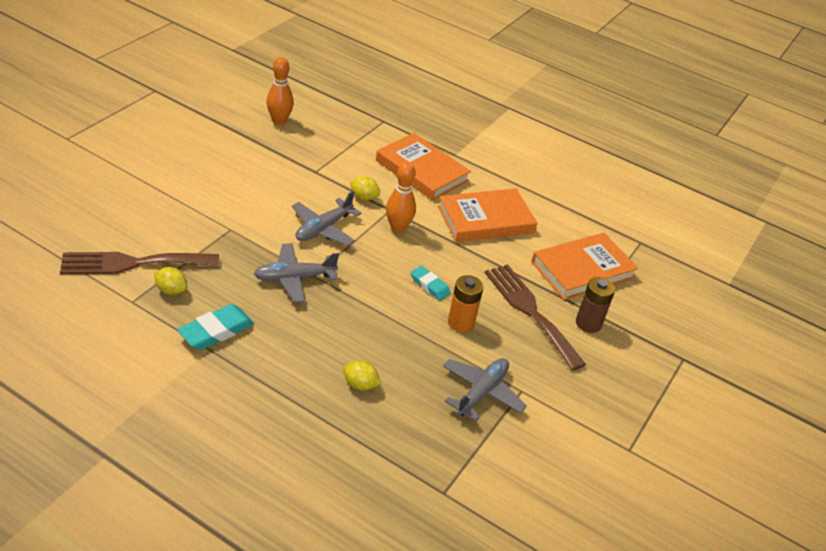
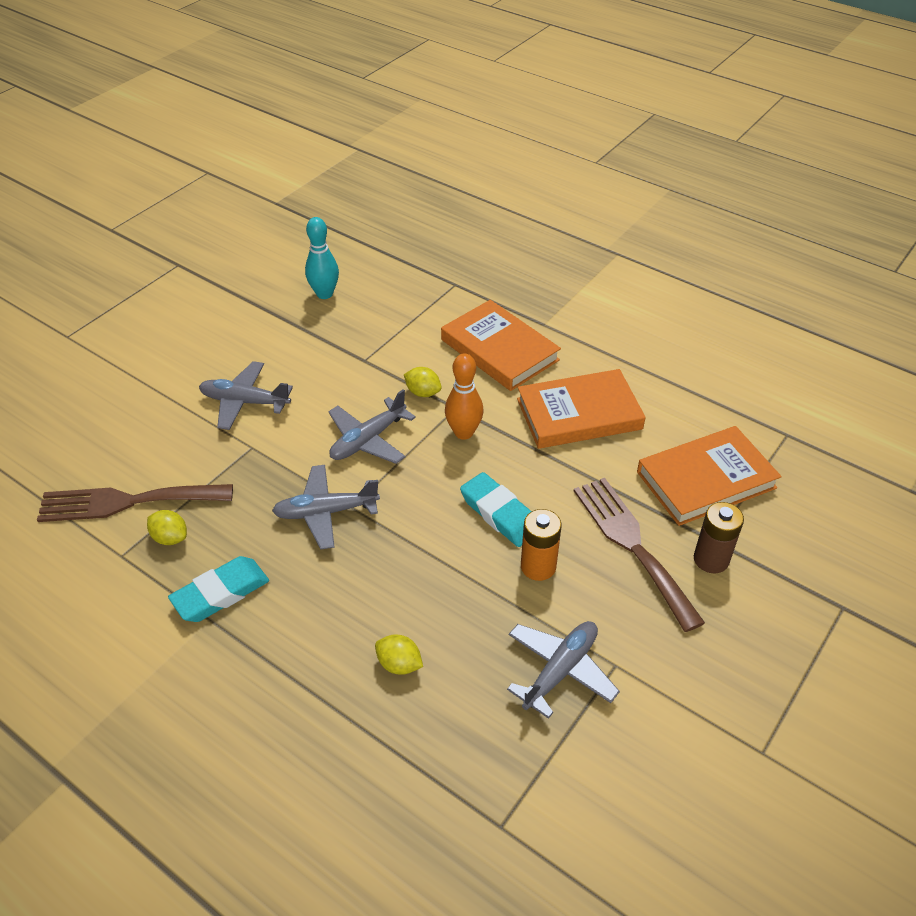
camera: 10 degrees right, 5 degrees up
orange bowling pin [266,57,294,125] -> turquoise bowling pin [305,217,339,299]
turquoise eraser [411,266,451,301] -> turquoise eraser [460,472,531,547], size x1.56
none -> grey plane [199,361,293,430]

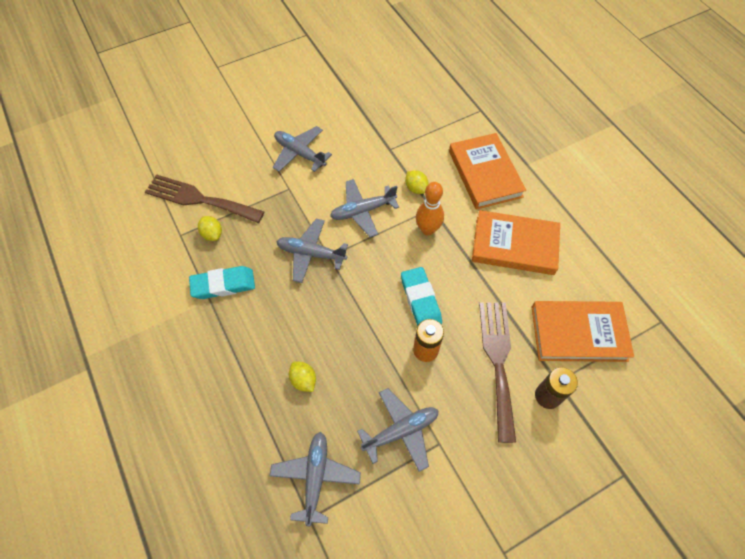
camera: 25 degrees right, 15 degrees up
turquoise bowling pin [305,217,339,299] -> none
none -> grey plane [270,432,361,526]

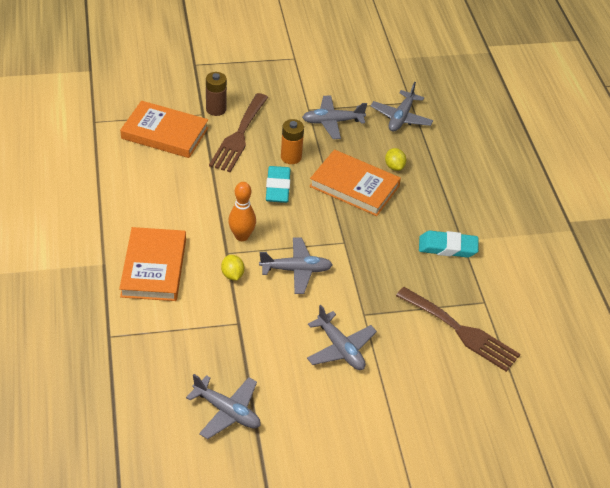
camera: 165 degrees left, 15 degrees down
yellow lemon [198,216,222,241] -> none
grey plane [276,219,348,283] -> grey plane moved to [186,374,261,439]
orange book [472,210,560,275] -> orange book moved to [309,149,401,216]

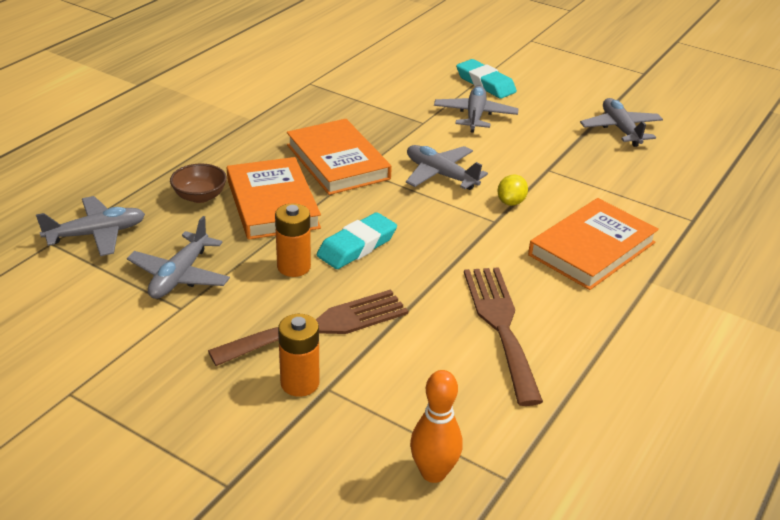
camera: 135 degrees left, 10 degrees down
orange book [120,101,208,158] -> orange book moved to [287,119,392,195]
brown battery [206,72,227,116] -> orange battery [278,314,319,397]
orange bowling pin [228,182,256,241] -> orange bowling pin moved to [410,370,462,483]
grey plane [302,95,367,139] -> grey plane turned 75 degrees clockwise [127,216,230,299]
yellow lemon [385,148,406,171] -> brown bowl [170,163,227,203]
brown fork [396,287,520,372] -> brown fork moved to [464,267,543,406]
turquoise eraser [419,231,478,258] -> turquoise eraser moved to [456,59,517,99]

